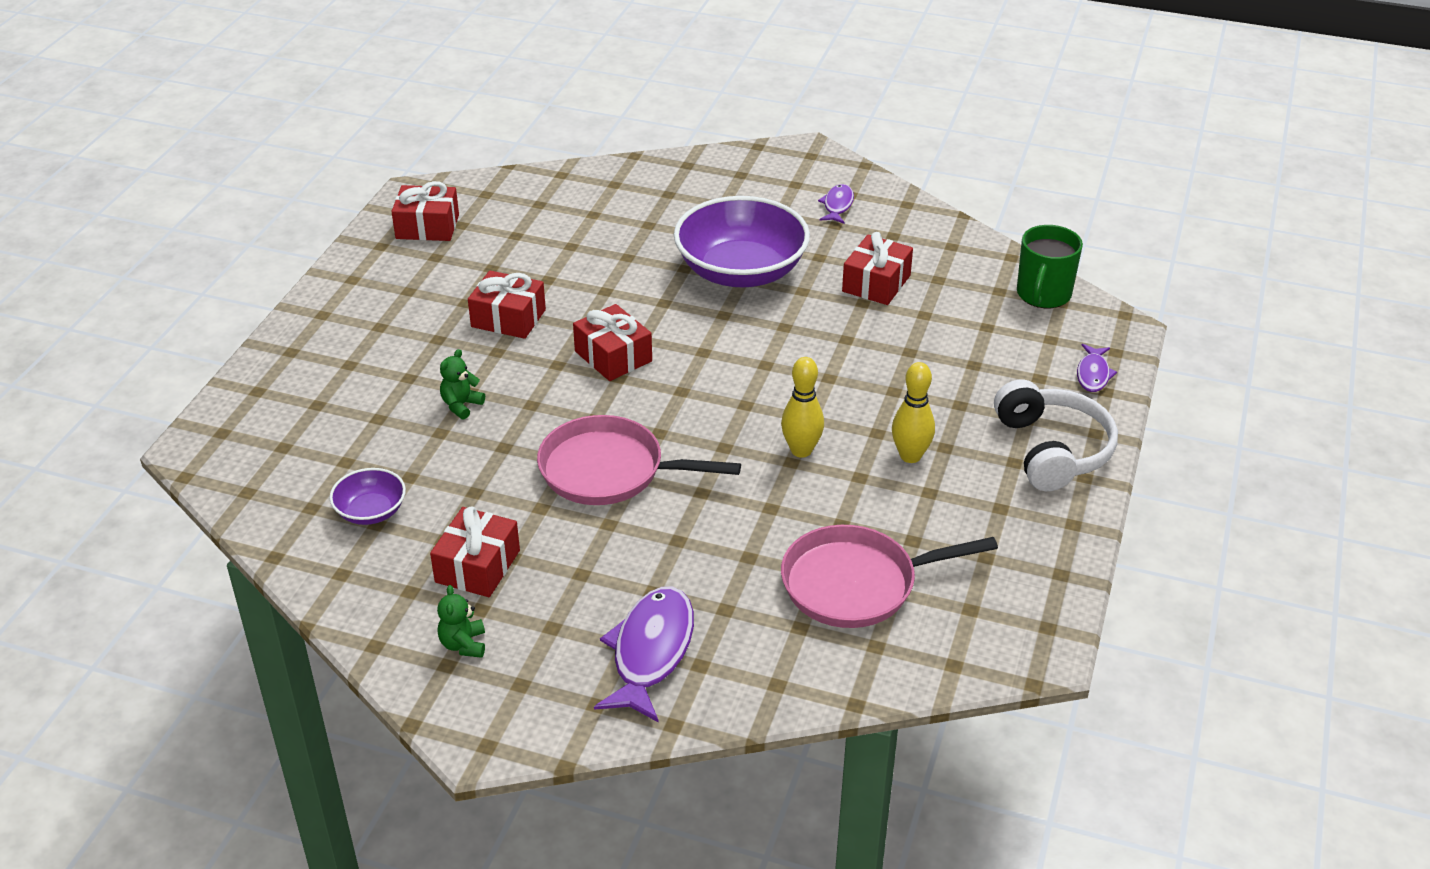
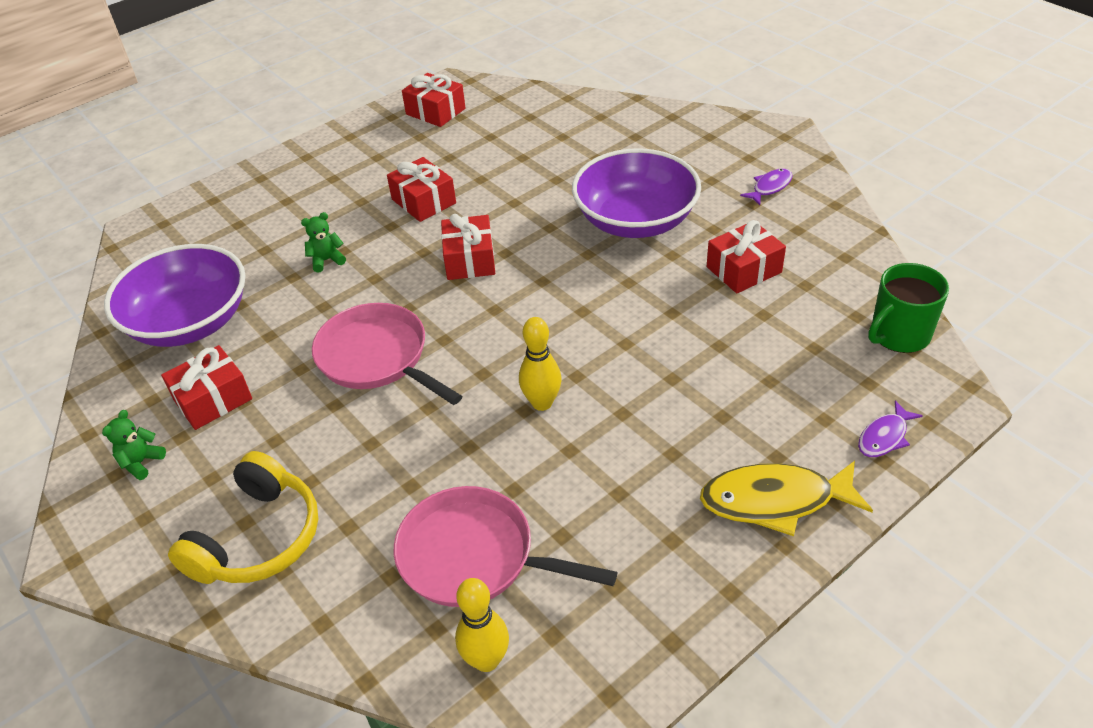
camera: 35 degrees right, 5 degrees up
purple bowl [329,468,406,525] -> purple bowl [104,244,246,347], size x2.13
purple fish [594,587,694,722] -> yellow headphones [168,451,318,584]
yellow bowling pin [892,362,935,463] -> yellow bowling pin moved to [455,578,509,672]
white headphones [994,380,1118,491] -> yellow fish [700,461,873,536]

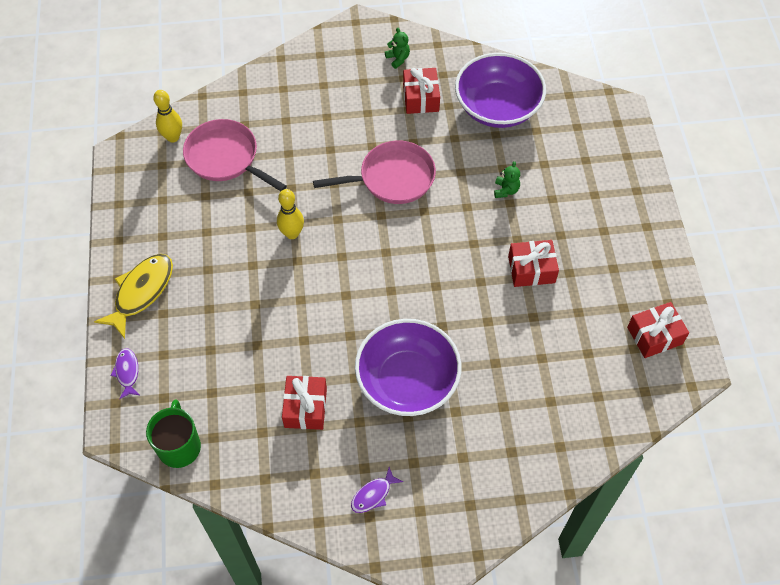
camera: 120 degrees right, 15 degrees up
yellow headphones [168,451,318,584] -> none
pink pan [394,486,617,607] -> pink pan turned 105 degrees counterclockwise [183,119,287,191]
red gift [441,214,495,280] -> none
purple fish [740,169,793,205] -> purple fish turned 60 degrees clockwise [351,467,403,513]

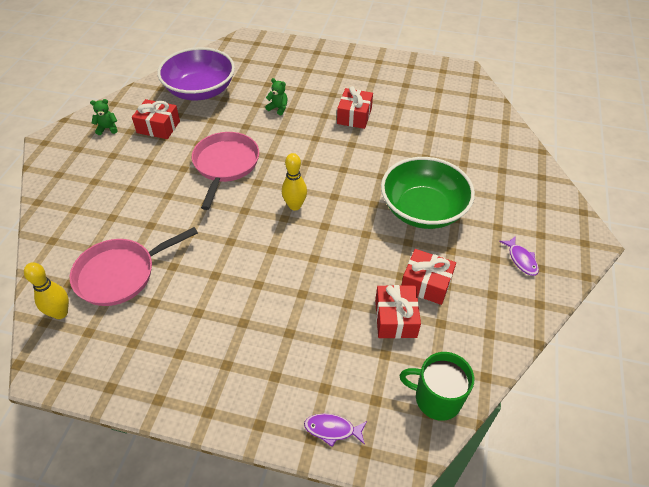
camera: 70 degrees left, 10 degrees down
yellow fish [94,254,173,339] -> none
yellow bowling pin [277,189,304,239] -> yellow bowling pin moved to [282,153,307,210]
purple bowl [355,319,461,416] -> green bowl [381,157,475,229]
red gift [627,302,689,358] -> red gift moved to [375,285,421,339]

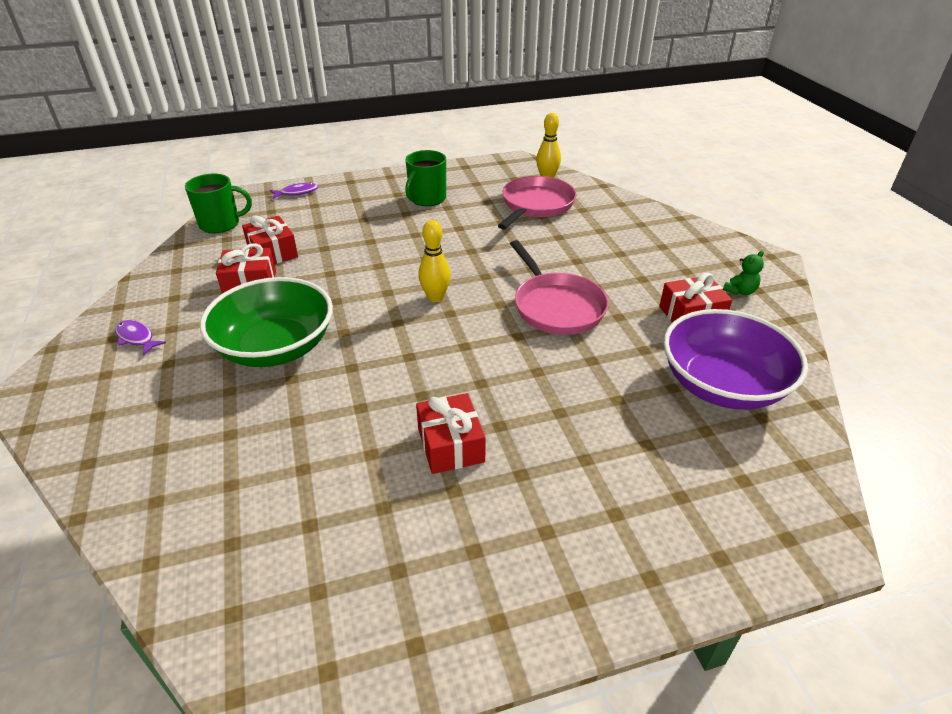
camera: 150 degrees right, 10 degrees down
green teddy bear [265,78,287,115] -> none
none -> green mug [405,150,446,206]

